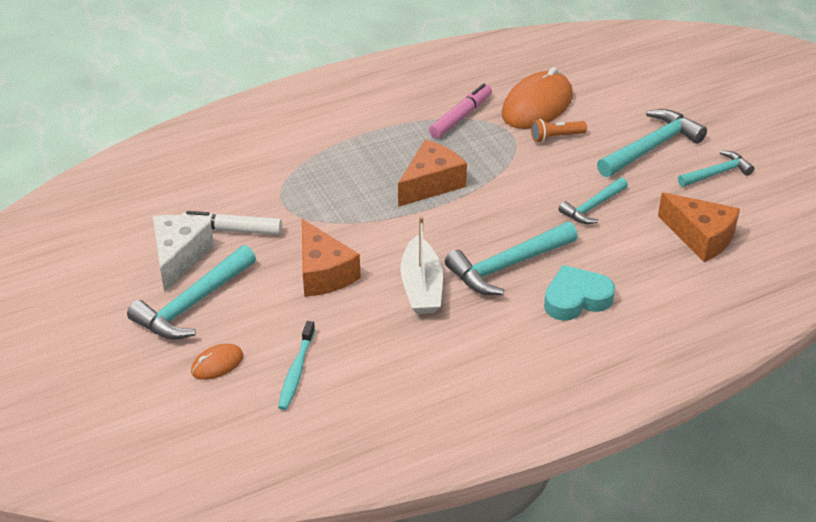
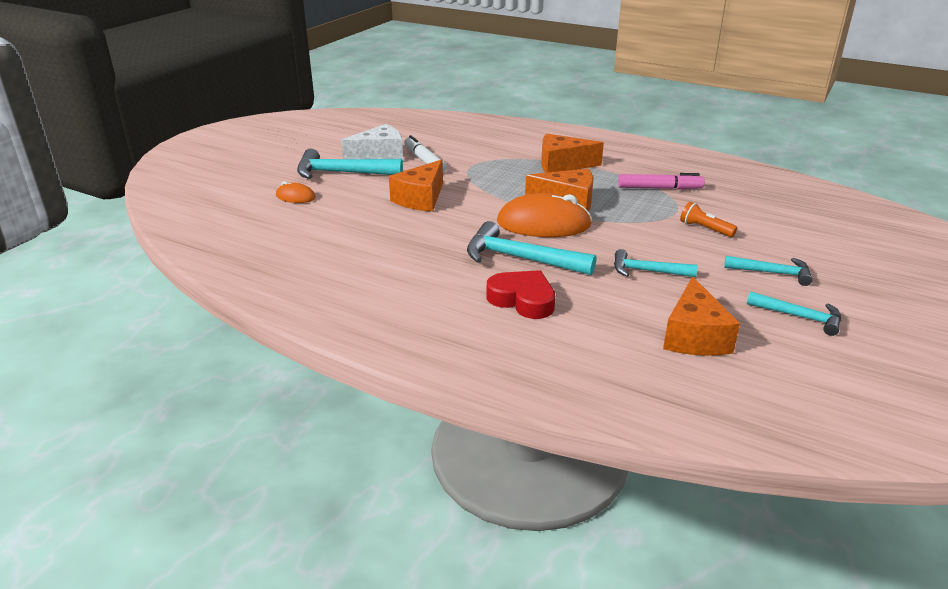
camera: 55 degrees right, 10 degrees down
turquoise toothbrush [278,321,315,410] -> none
white boat [401,217,443,314] -> none
orange mouse [502,67,573,129] -> orange mouse moved to [497,193,592,237]
turquoise heart [544,265,615,321] -> red heart [486,270,555,319]
turquoise hammer [597,109,707,177] -> turquoise hammer [724,256,813,286], size x0.61
none -> orange cheese [541,134,604,173]

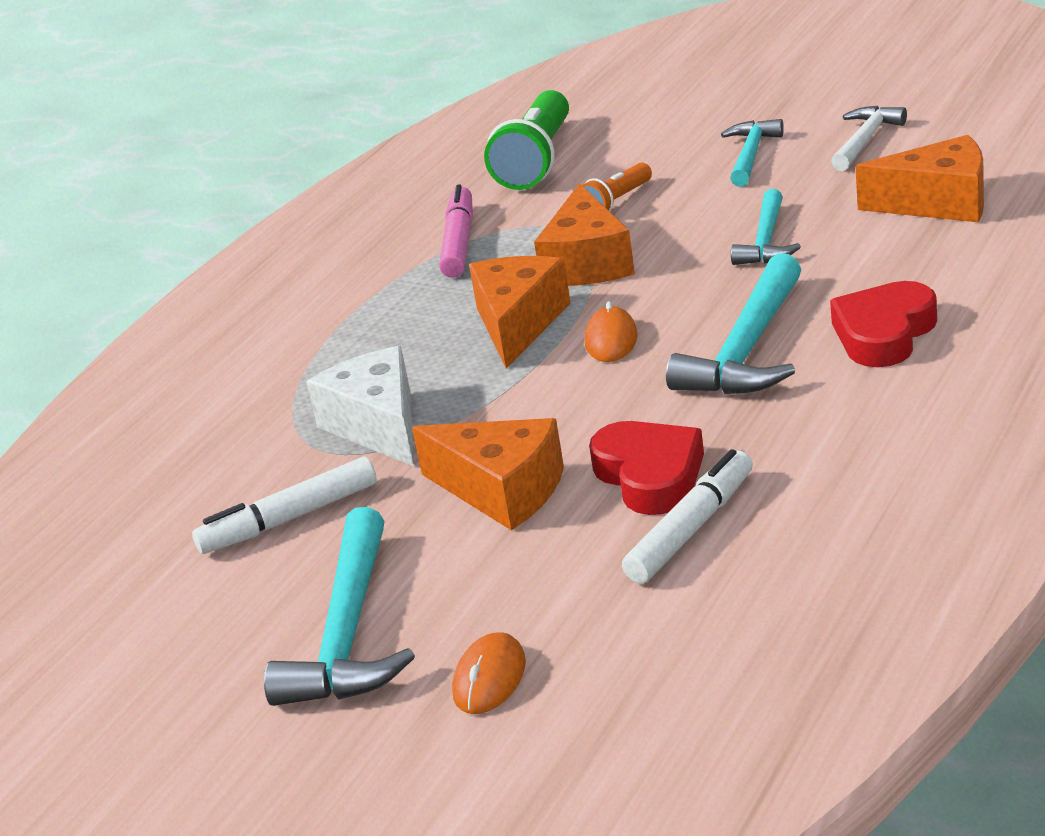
camera: 85 degrees left, 0 degrees up
white cheese [341,124,403,161] -> white cheese moved to [306,346,414,466]
orange mouse [497,193,592,237] -> orange mouse [585,301,638,362], size x0.49
orange cheese [541,134,604,173] -> orange cheese moved to [534,183,635,286]
turquoise hammer [747,291,841,336] -> white hammer [831,106,907,171]
none -> green flashlight [484,90,569,190]
none -> red heart [589,421,704,515]
none -> white marker [622,449,753,584]

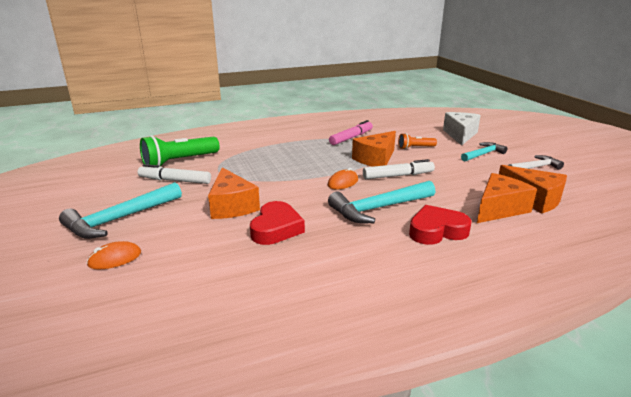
camera: 35 degrees right, 5 degrees down
white cheese [306,346,414,466] -> white cheese moved to [443,112,481,146]
orange cheese [469,256,571,369] -> orange cheese moved to [477,173,537,223]
green flashlight [484,90,569,190] -> green flashlight moved to [140,135,220,167]
white marker [622,449,753,584] -> white marker moved to [363,159,435,179]
turquoise hammer [731,189,801,265] -> none

